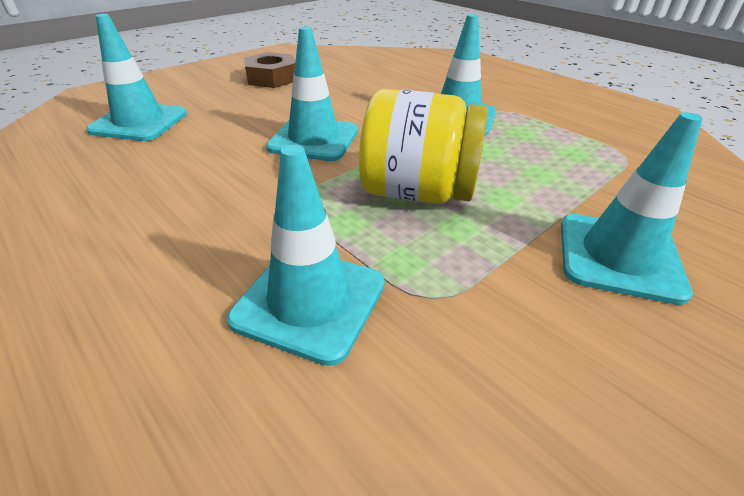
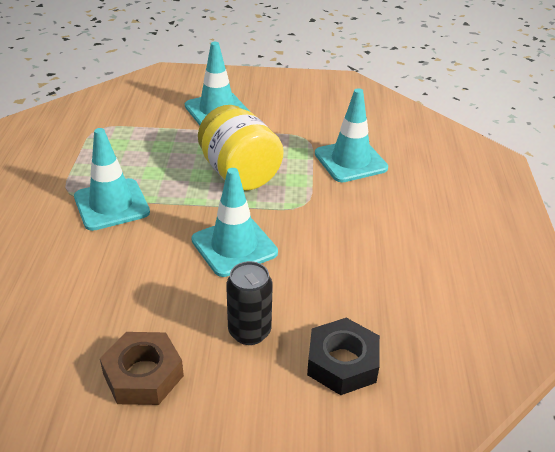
camera: 135 degrees left, 0 degrees up
turquoise traffic cone [86,14,187,141] -> black nut [307,318,380,395]
none -> black can [226,261,273,345]

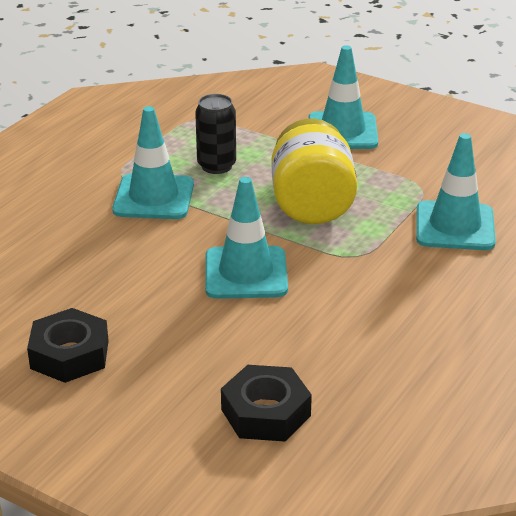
camera: 30 degrees right, 5 degrees down
brown nut [100,332,184,405] -> black nut [27,308,109,383]
black can [226,261,273,345] -> black can moved to [195,94,236,174]

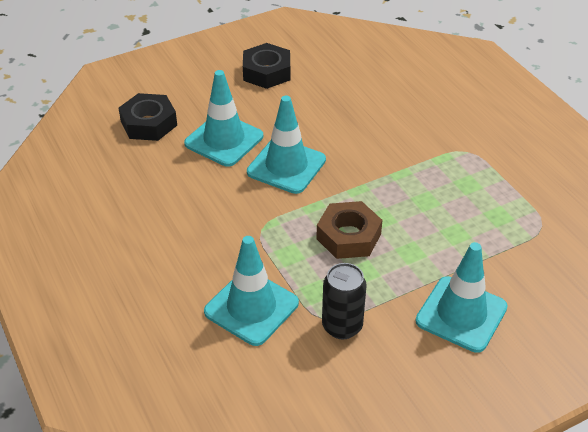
camera: 120 degrees right, 10 degrees up
turquoise traffic cone [112,106,194,219] -> turquoise traffic cone moved to [184,70,263,166]
black can [195,94,236,174] -> black can moved to [322,263,367,339]
yellow jar [271,119,357,224] -> brown nut [316,201,382,259]

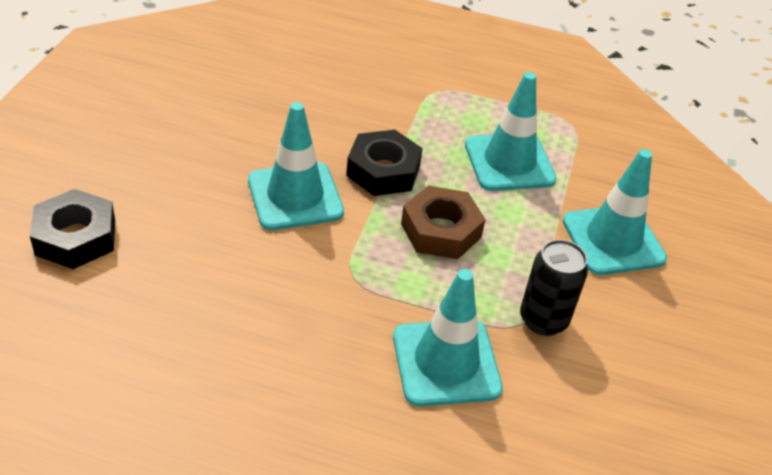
camera: 50 degrees left, 0 degrees up
turquoise traffic cone [184,70,263,166] -> turquoise traffic cone moved to [465,72,557,191]
black nut [243,43,290,89] -> black nut moved to [346,130,423,196]

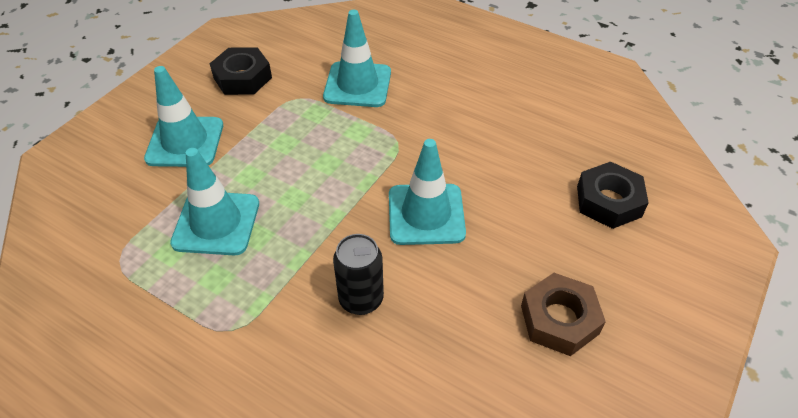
camera: 160 degrees left, 5 degrees up
black nut [346,130,423,196] -> black nut moved to [210,47,272,95]
brown nut [401,186,486,259] -> brown nut moved to [521,273,606,356]
black can [520,239,588,336] -> black can moved to [333,234,384,315]

